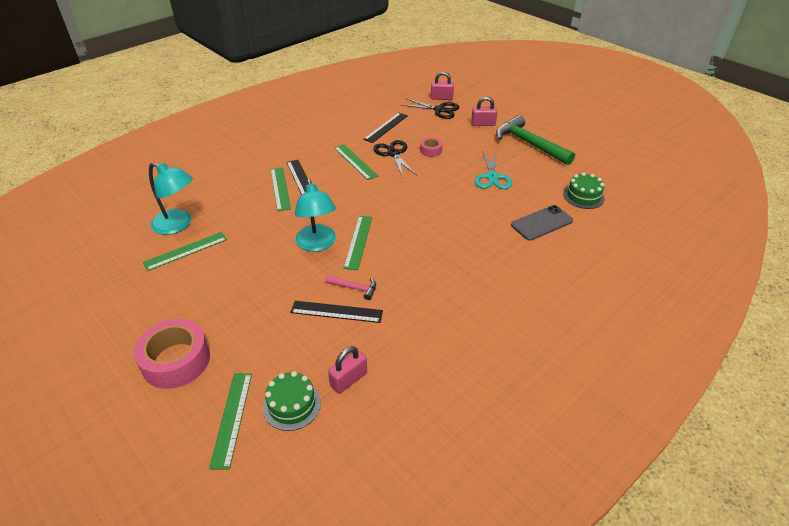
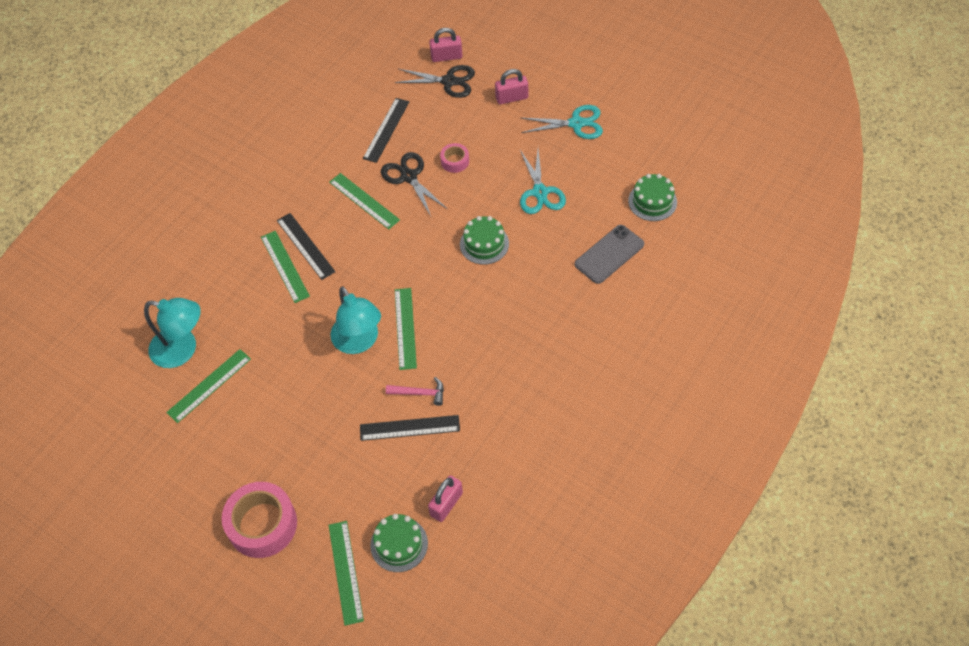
camera: 10 degrees left, 15 degrees up
green hammer [496,115,575,165] -> turquoise scissors [521,105,603,139]
none -> green cake [460,216,509,265]

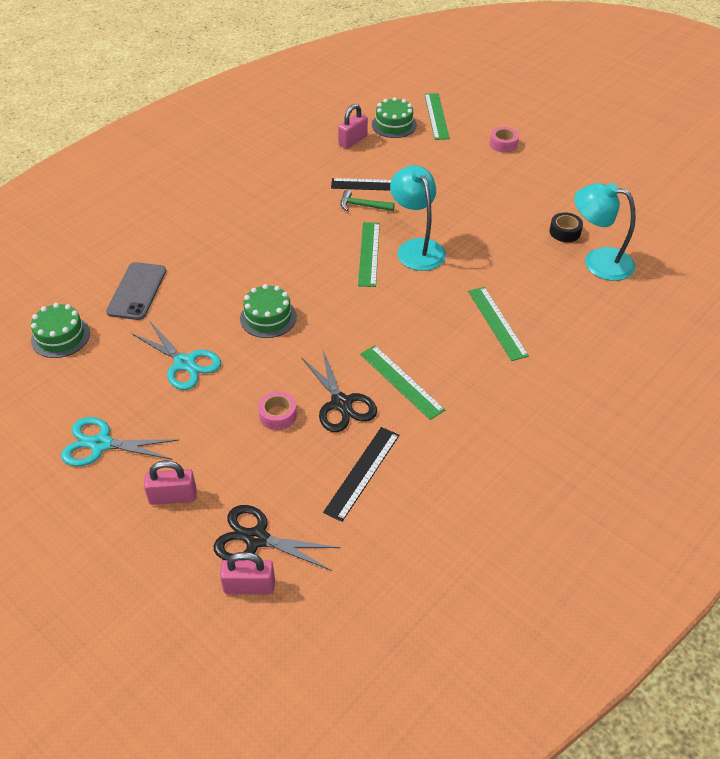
camera: 175 degrees left, 10 degrees down
green ruler [166,349,251,423] -> black tape [549,213,583,242]
pink tape [222,482,297,558] -> pink tape [490,127,519,153], size x0.50
black ruler [277,213,335,280] -> none
pink hammer [386,377,444,406] -> green hammer [341,190,395,211]
turquoise scissors [520,149,566,214] -> turquoise scissors turned 135 degrees clockwise [132,322,221,390]
grey phone [575,225,644,284] -> grey phone turned 45 degrees counterclockwise [106,262,166,320]

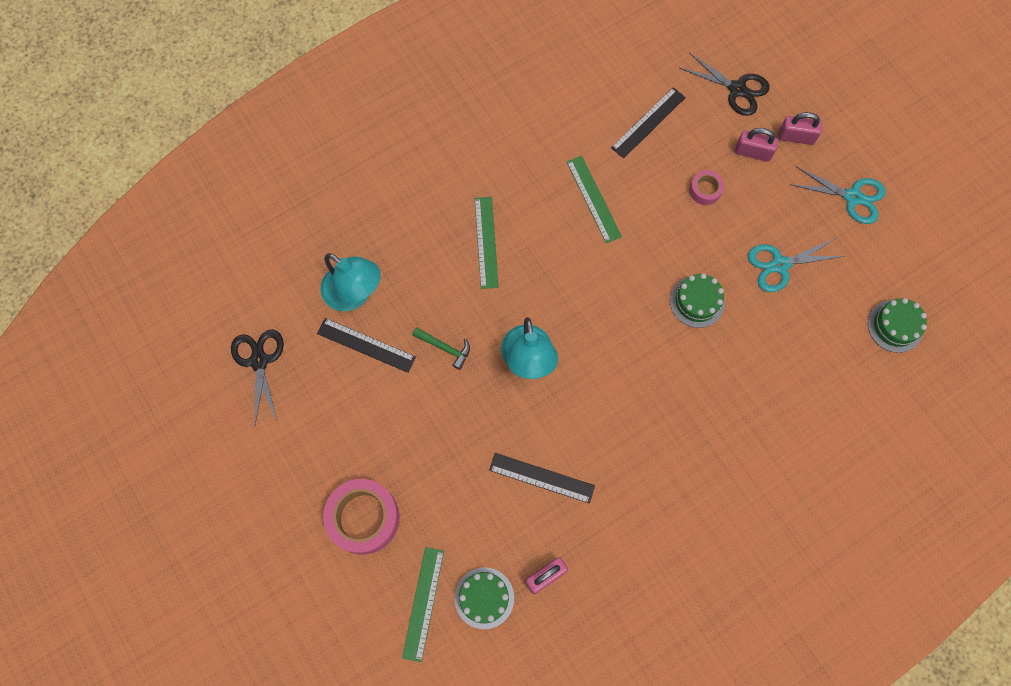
camera: 165 degrees left, 25 degrees up
grey phone [106,262,166,320] -> none
turquoise scissors [132,322,221,390] -> turquoise scissors turned 75 degrees counterclockwise [748,238,845,292]
pink padlock [220,552,275,594] -> pink padlock moved to [735,128,779,162]
black scissors [301,351,377,432] -> black scissors moved to [231,329,284,424]
green hammer [341,190,395,211] -> green hammer moved to [412,327,470,370]
green ruler [358,222,380,287] -> none
pink tape [490,127,519,153] -> pink tape [323,479,400,555], size x2.02
black tape [549,213,583,242] -> black ruler [317,318,416,373]

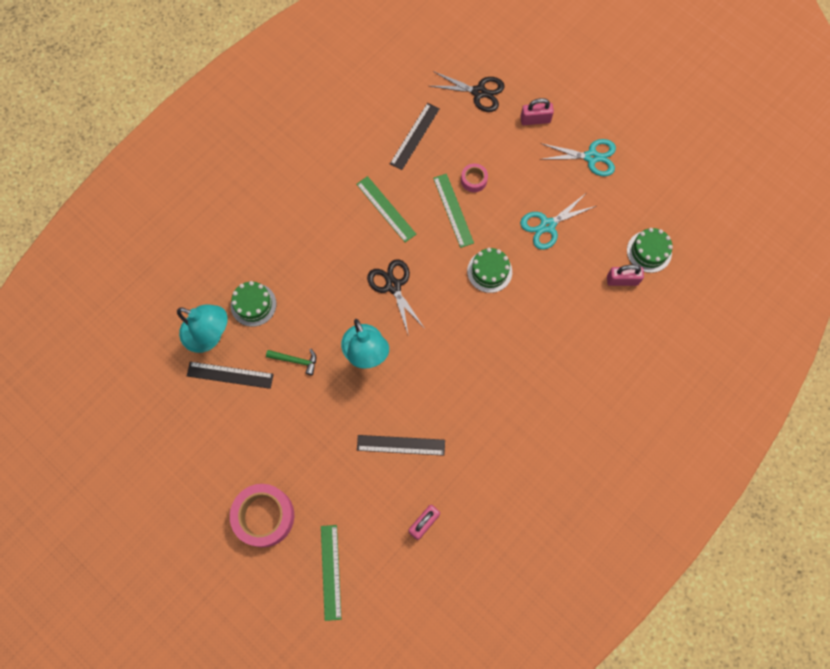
camera: 15 degrees left, 0 degrees up
black scissors [231,329,284,424] -> black scissors moved to [367,259,425,336]
green cake [455,567,514,629] -> green cake moved to [231,281,276,327]
green ruler [475,197,499,289] -> green ruler moved to [433,174,474,248]
pink padlock [735,128,779,162] -> pink padlock moved to [607,265,644,286]

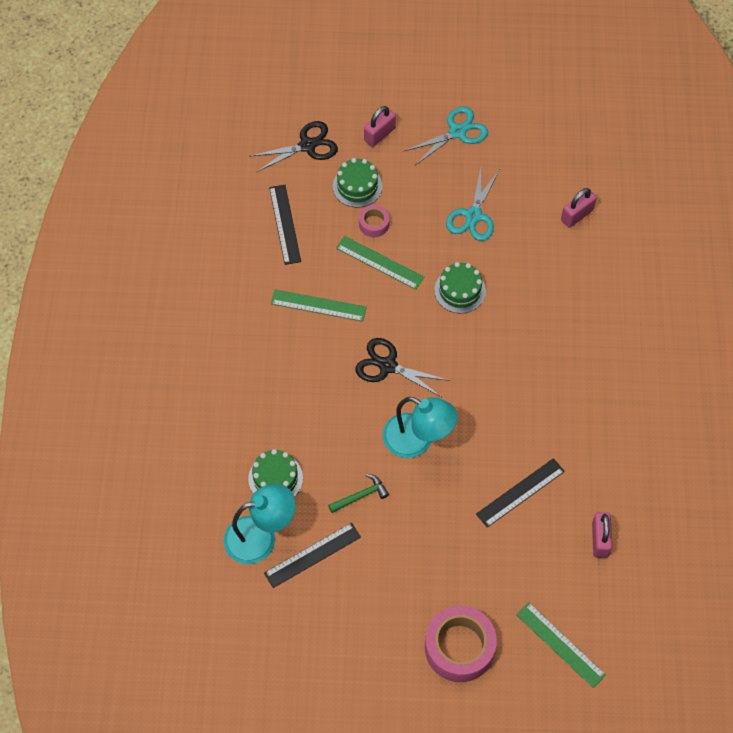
camera: 40 degrees left, 10 degrees down
green cake [627,228,673,273] -> green cake moved to [333,158,382,208]

